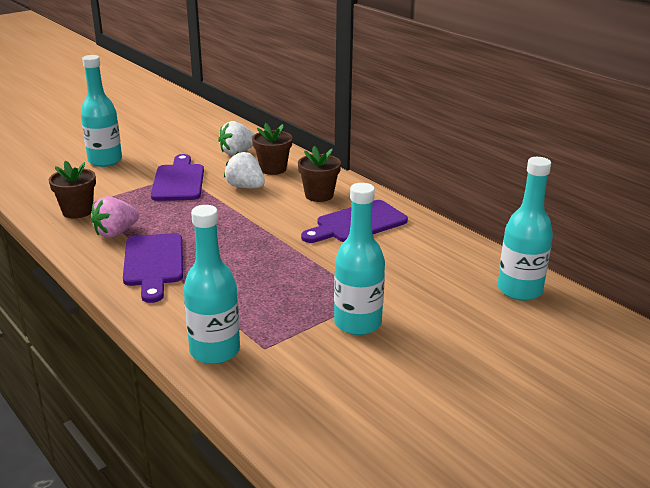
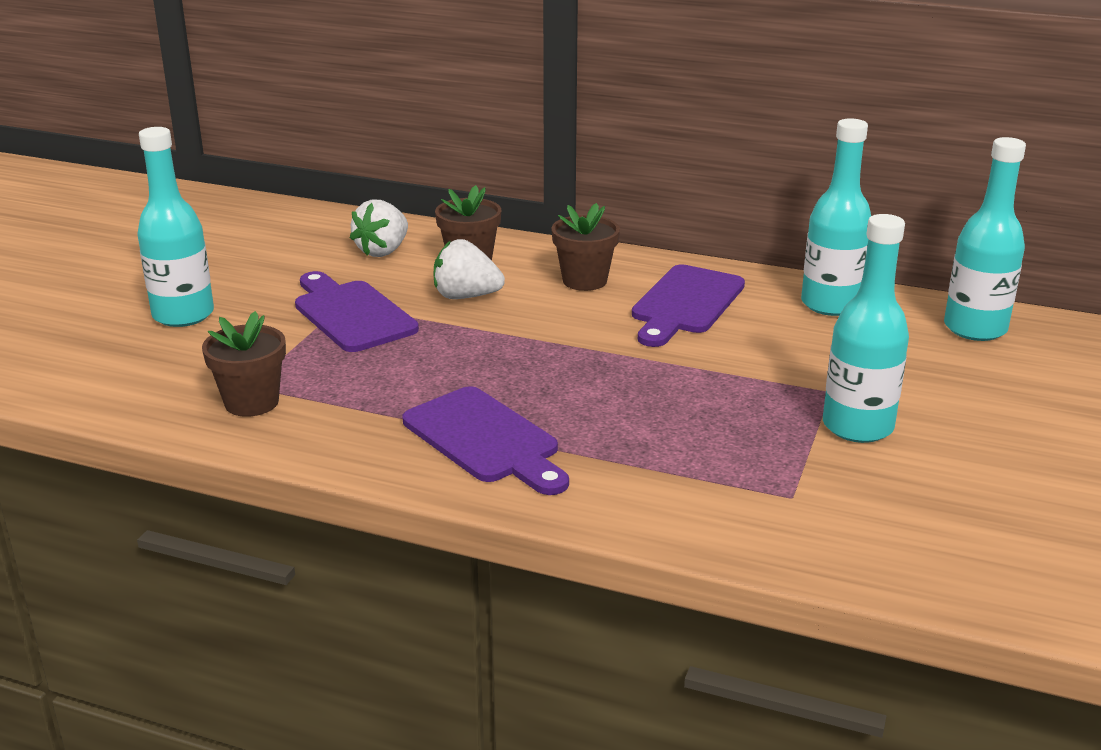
camera: 30 degrees left, 0 degrees up
pink strawberry [91,196,139,238] -> none
turquoise bottle [184,205,240,364] -> turquoise bottle moved to [801,118,871,316]

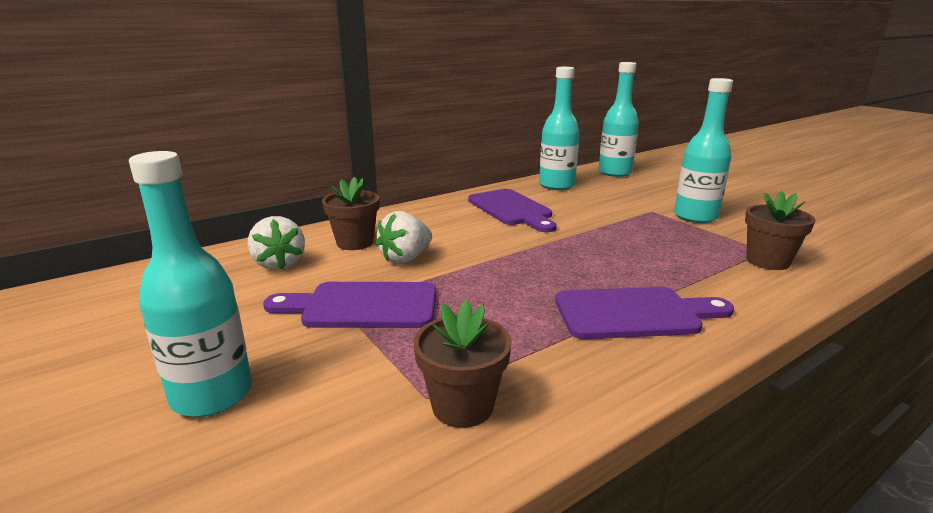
camera: 55 degrees left, 5 degrees down
brown flower pot [551,203,620,291] -> brown flower pot moved to [745,191,815,270]

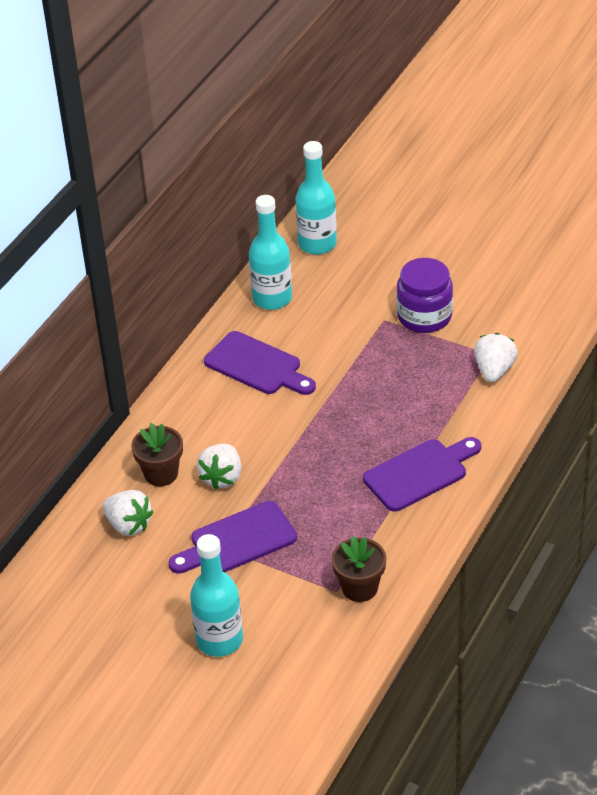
camera: 25 degrees left, 20 degrees up
turquoise bottle [674,78,733,223] -> purple jar [396,258,453,333]
brown flower pot [745,191,815,270] -> white strawberry [474,333,518,382]

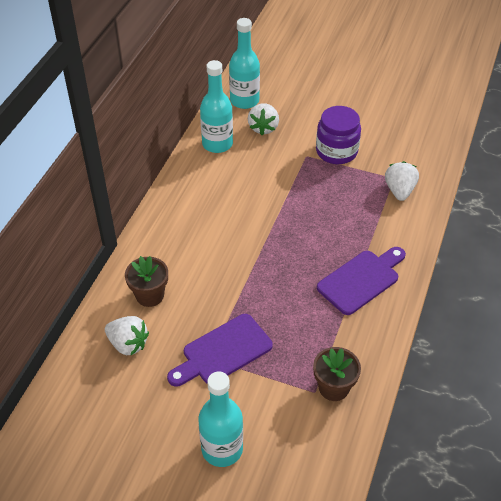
camera: 10 degrees left, 5 degrees up
white strawberry [197,444,241,490] -> white strawberry moved to [248,103,279,135]
purple cutting board [204,331,316,395] -> none

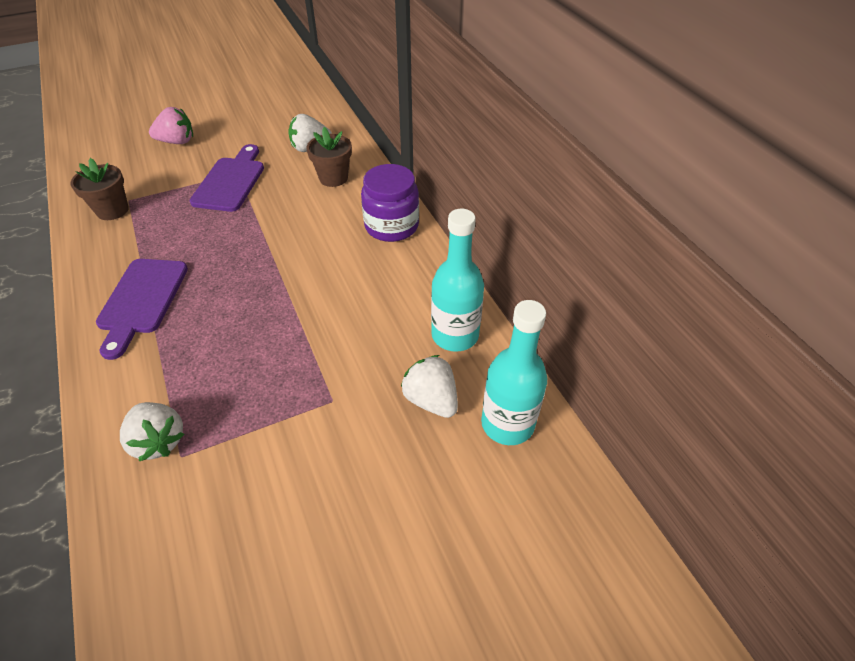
camera: 135 degrees right, 0 degrees up
turquoise bottle [198,371,243,467] -> pink strawberry [149,107,193,144]
purple jar [316,106,361,164] -> purple jar moved to [361,164,419,242]

